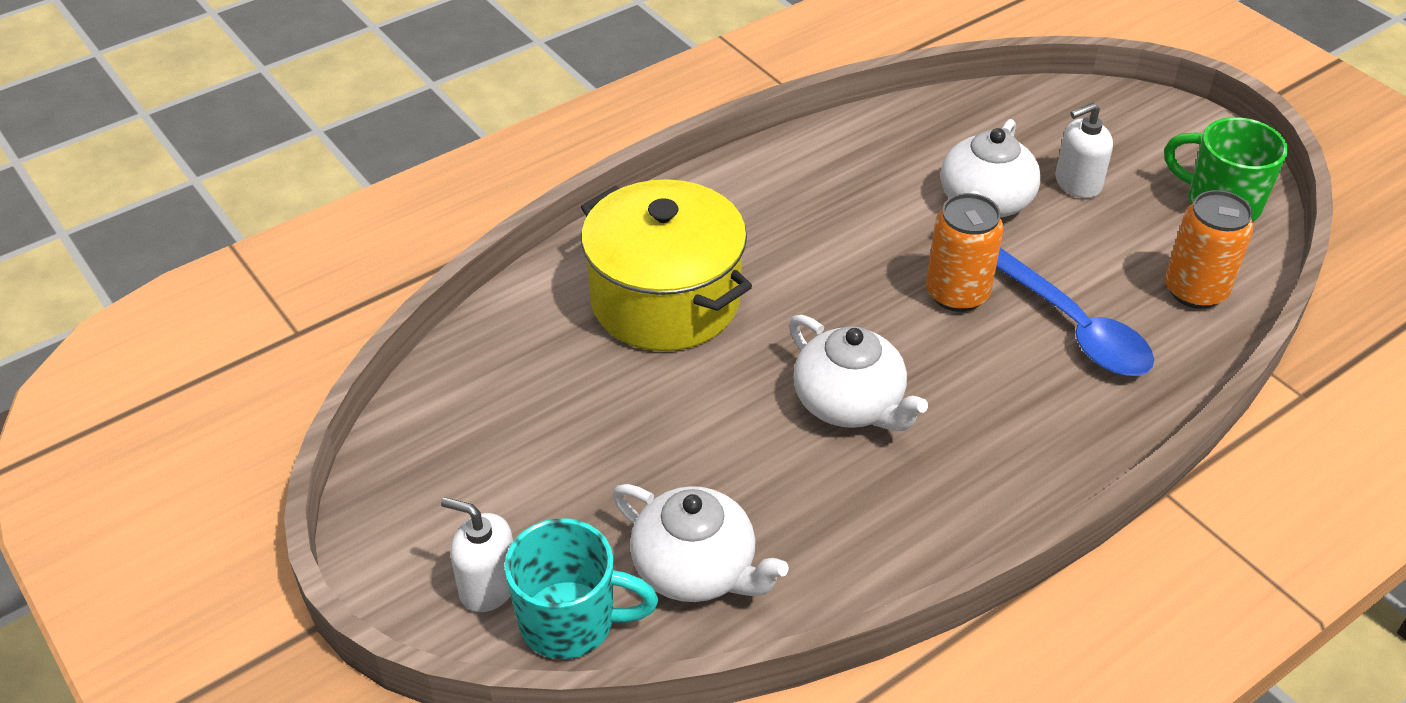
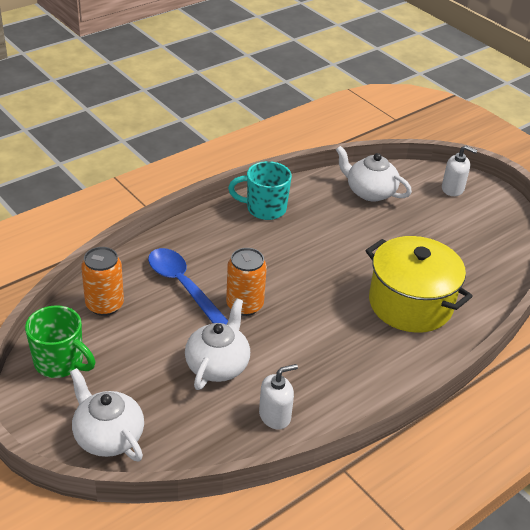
camera: 175 degrees right, 5 degrees down
turquoise mug [504,518,658,659] -> turquoise mug moved to [228,161,292,220]
white teapot [789,315,928,431] -> white teapot moved to [70,368,144,462]
white soap dispenser [1055,103,1113,198] -> white soap dispenser moved to [259,364,298,429]

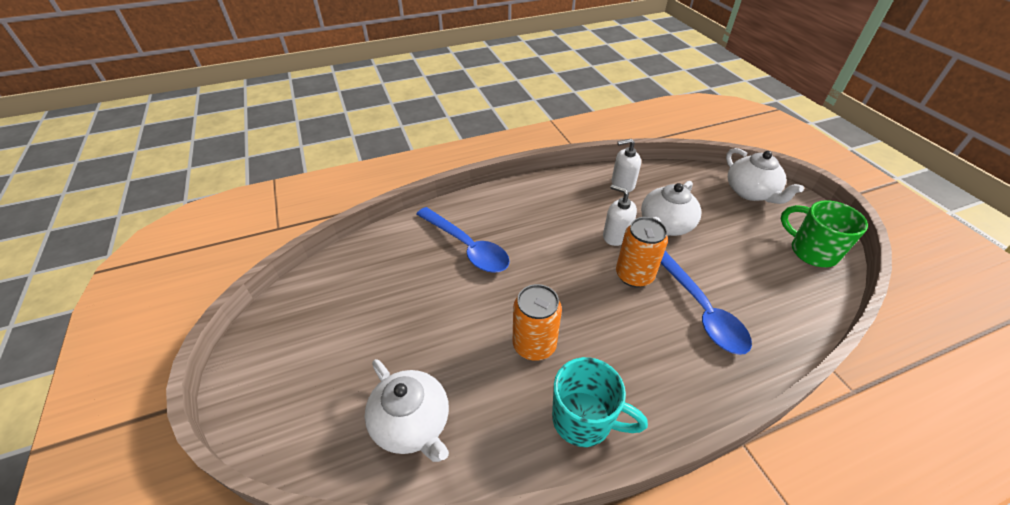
camera: 160 degrees left, 5 degrees up
orange can [81,247,124,316] -> orange can moved to [513,284,562,361]
yellow pot [365,236,473,333] -> blue spoon [416,207,510,273]
white soap dispenser [442,145,478,196] -> white soap dispenser moved to [603,184,637,246]

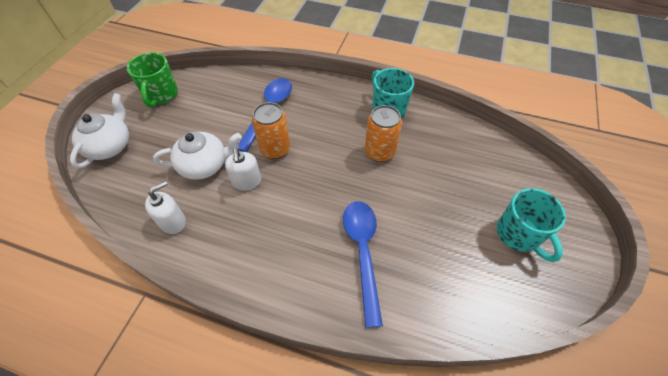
camera: 140 degrees left, 10 degrees up
white teapot [365,359,449,462] -> none
white soap dispenser [612,139,641,192] -> white soap dispenser turned 75 degrees counterclockwise [145,181,186,234]
none -> turquoise mug [497,188,566,262]

